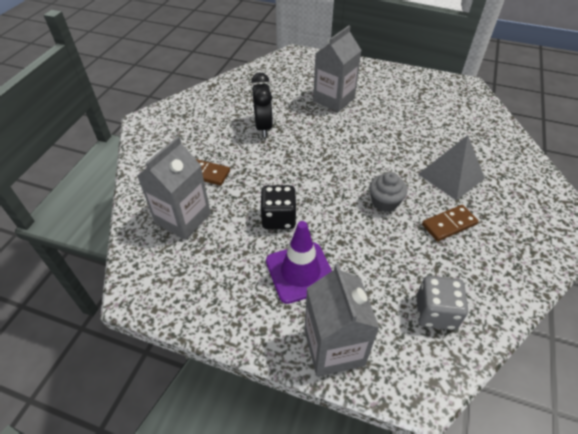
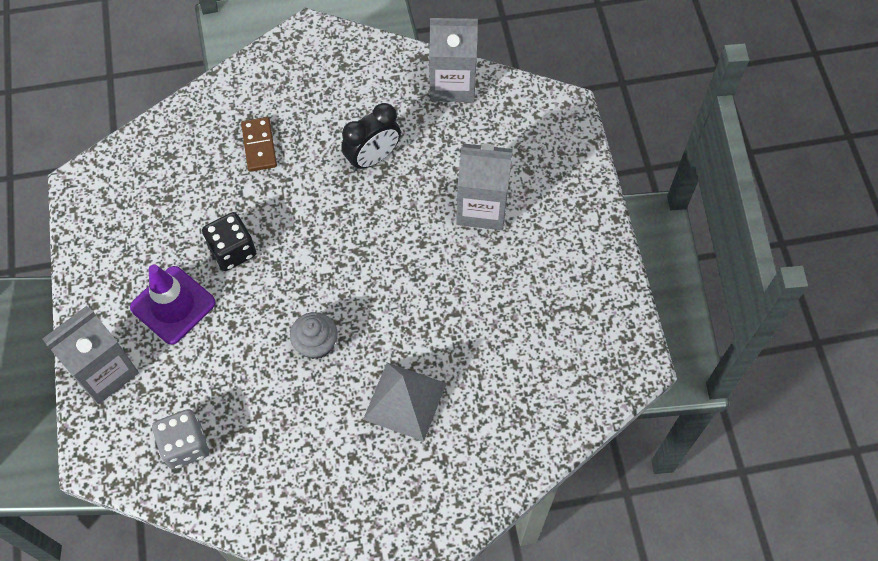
camera: 60 degrees right, 15 degrees up
grey carton [137,136,211,240] -> grey carton moved to [429,18,478,102]
brown domino [422,205,479,242] -> none

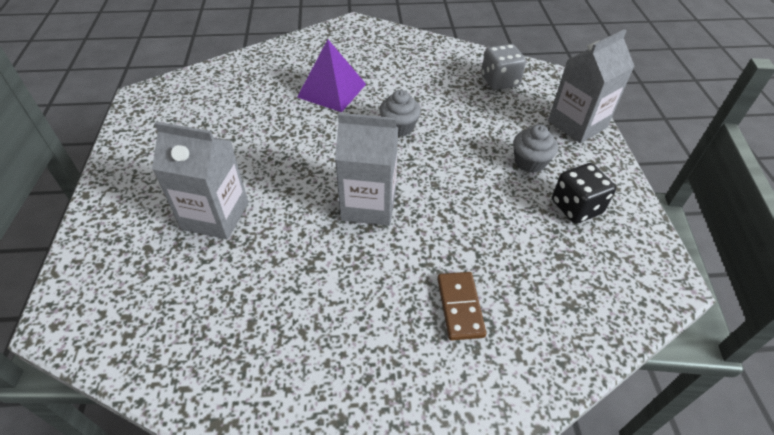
camera: 175 degrees left, 15 degrees down
purple traffic cone [130,265,216,344] -> grey cupcake [513,125,558,173]
black dice [202,212,256,271] -> black dice moved to [552,163,616,224]
black clock [341,103,401,171] -> none
grey pyramid [363,363,447,441] -> purple pyramid [297,39,366,112]
grey carton [429,18,478,102] -> grey carton moved to [335,113,398,226]

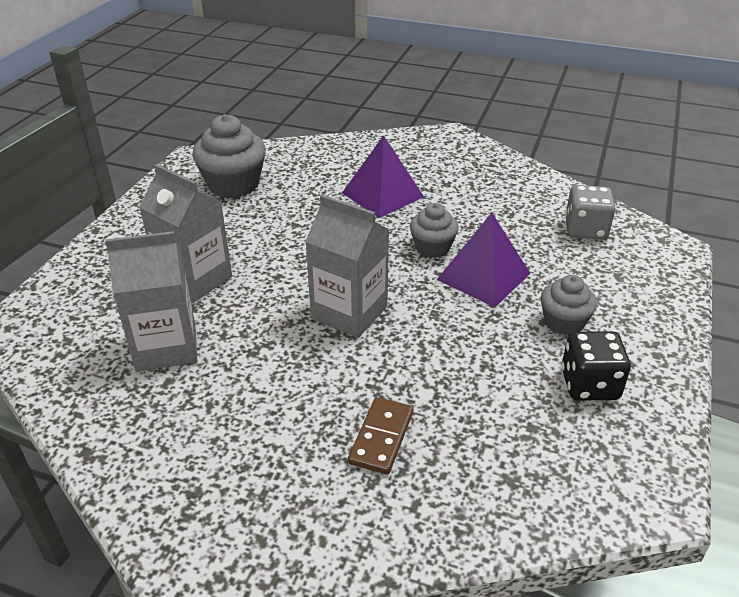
camera: 25 degrees right, 10 degrees down
grey carton [548,29,635,143] -> grey carton moved to [105,231,197,372]
none -> grey cupcake [193,114,266,198]
none -> purple pyramid [437,213,531,307]

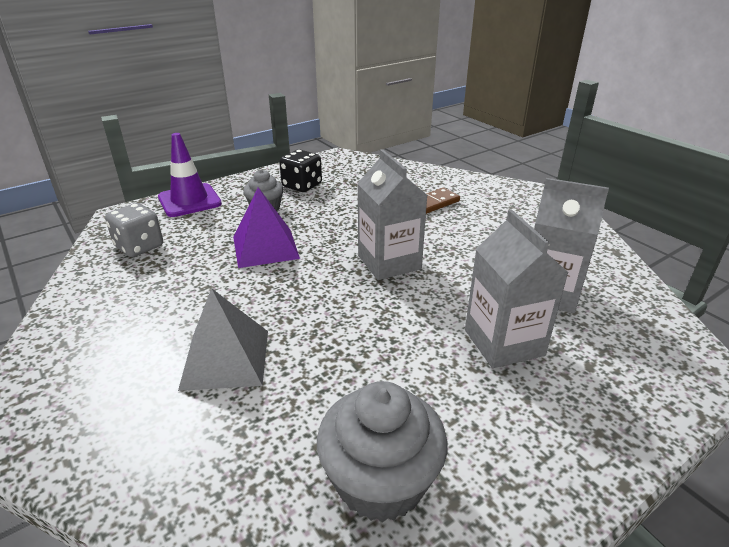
camera: 145 degrees left, 5 degrees down
purple pyramid [342,135,424,218] -> grey pyramid [178,288,268,391]
grey cupcake [410,203,459,258] -> none
none -> purple traffic cone [158,133,222,217]

